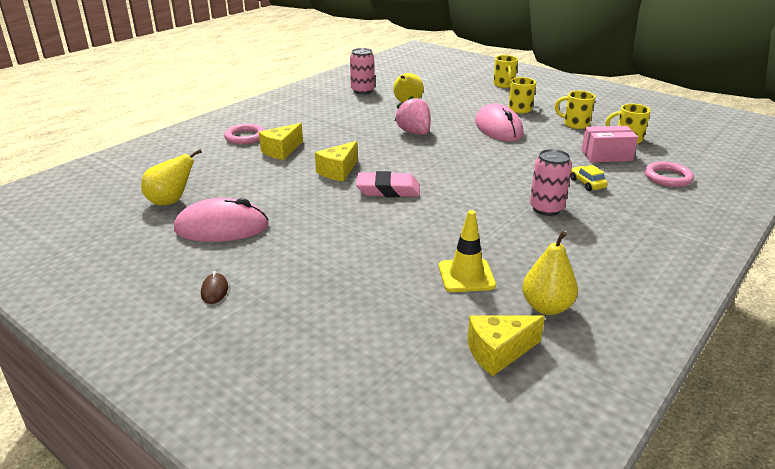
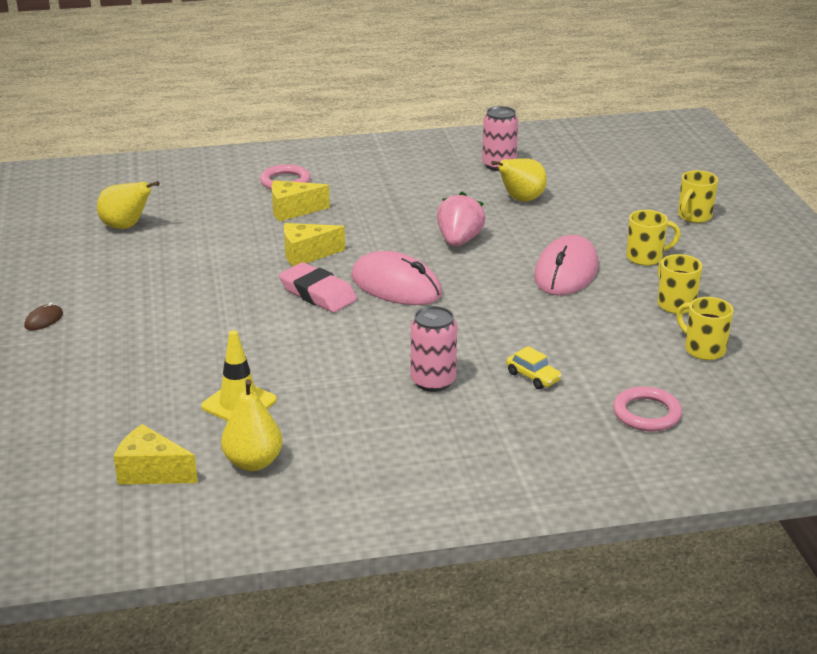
camera: 40 degrees right, 0 degrees up
pink mouse [174,198,269,242] -> pink mouse moved to [351,251,442,305]
yellow car [570,165,608,191] -> yellow car turned 120 degrees clockwise [506,346,562,389]
pink box [581,126,638,162] -> none

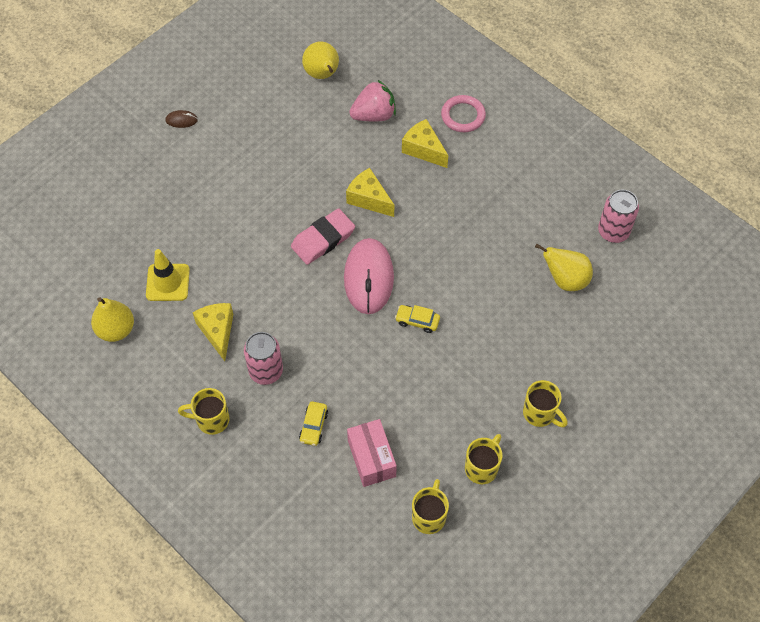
camera: 55 degrees right, 30 degrees up
yellow cheese [114,424,198,485] -> yellow cheese moved to [193,303,233,361]
pink eraser [279,262,357,313] -> pink eraser turned 45 degrees clockwise [291,208,355,265]
pink strawberry [437,192,486,246] -> pink strawberry moved to [349,79,396,121]
pink mouse [534,235,598,295] -> none
pink ring [613,386,682,432] -> none
yellow mug [678,170,718,223] -> yellow mug moved to [178,388,229,435]
none -> pink box [347,419,397,487]
none -> yellow car [395,305,440,333]

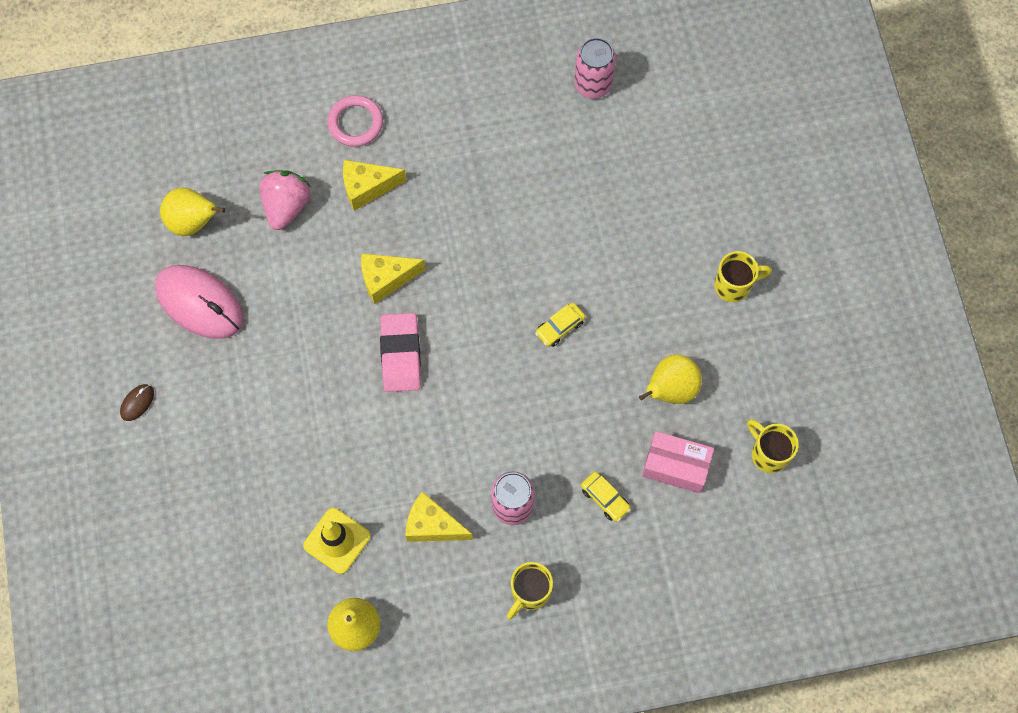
camera: 55 degrees left, 10 degrees up
pink mouse [344,238,394,314] -> pink mouse moved to [155,265,243,339]
yellow mug [465,434,503,484] -> none
yellow pear [535,244,593,291] -> yellow pear moved to [639,354,702,404]

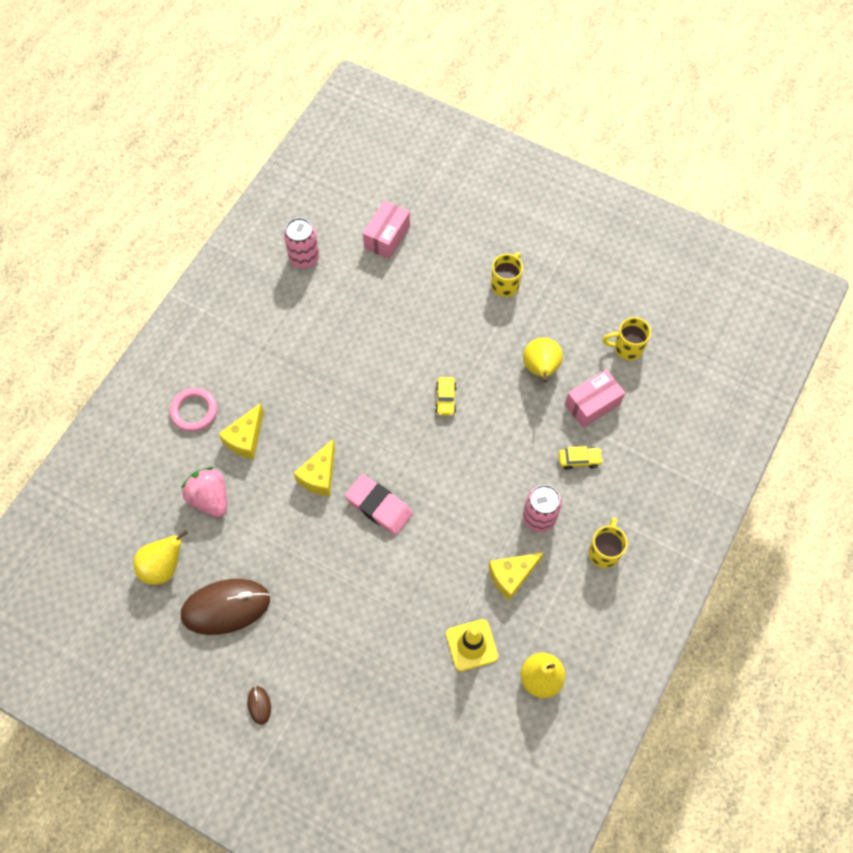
camera: 50 degrees left, 5 degrees down
pink mouse [155,265,243,339] -> brown mouse [181,579,270,635]
yellow mug [507,562,553,619] -> yellow mug turned 150 degrees counterclockwise [588,517,628,568]
none -> pink box [363,200,410,259]

